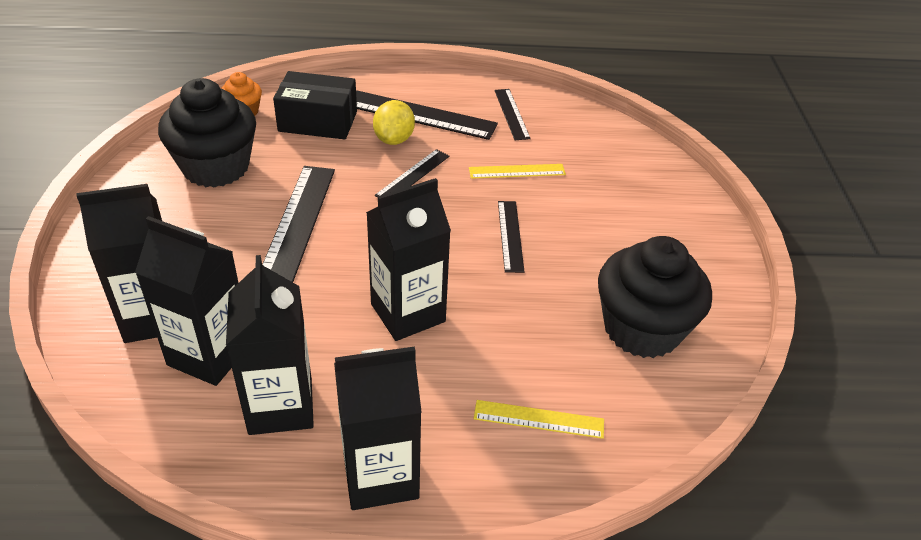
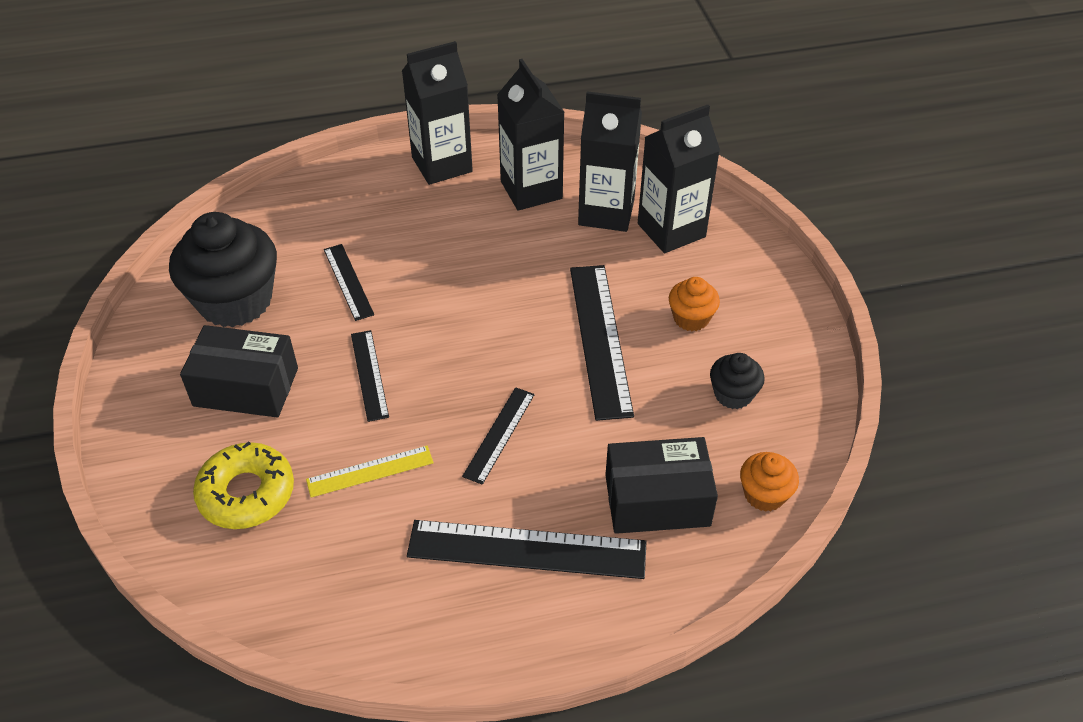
camera: 170 degrees right, 5 degrees up
black cupcake [158,78,256,188] -> black cupcake [710,353,765,409], size x0.48
black carton [366,178,451,341] -> none
yellow lemon [373,100,415,145] -> none
yellow ruler [474,400,604,439] -> none
black ruler [494,89,531,140] -> black ruler moved to [324,244,374,321]
none -> black box [180,325,298,417]
none -> yellow donut [193,441,294,529]
none -> orange cupcake [669,277,720,331]

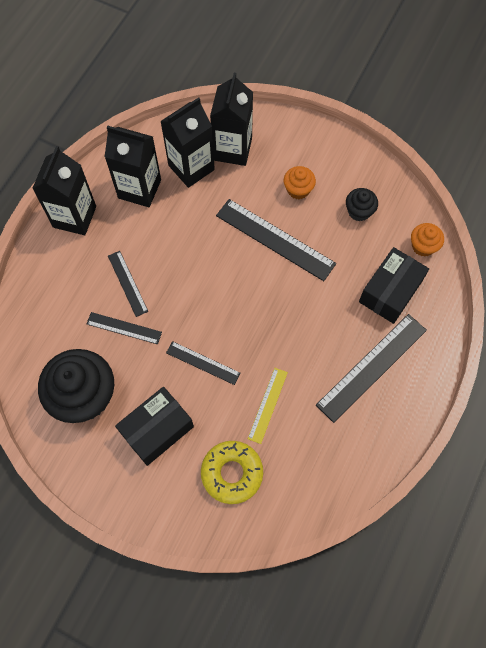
camera: 50 degrees left, 20 degrees up
black ruler [462,387,535,485] -> black ruler moved to [108,251,148,317]

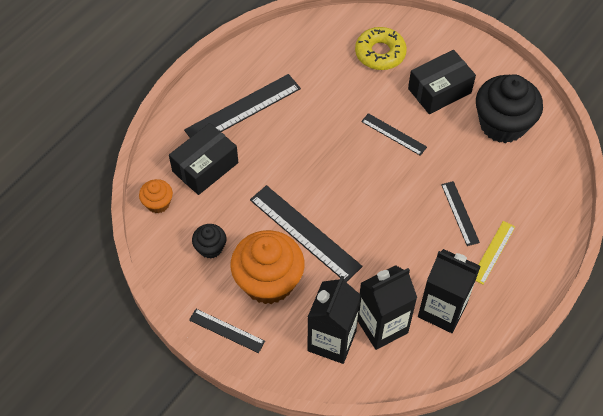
camera: 170 degrees left, 10 degrees down
black carton [32,146,96,235] -> none
black ruler [87,312,162,344] -> black ruler moved to [189,309,265,353]
yellow ruler [248,368,288,444] -> yellow ruler moved to [476,221,515,285]
orange cupcake [284,166,316,199] -> orange cupcake [231,230,305,304], size x2.07

